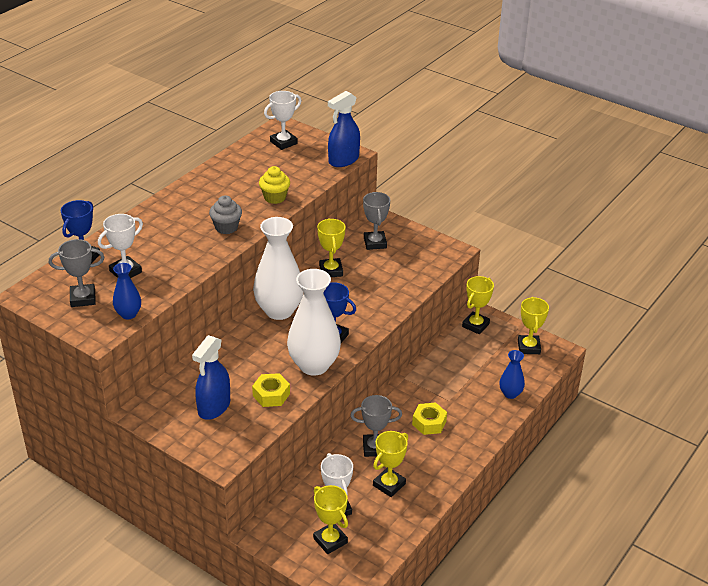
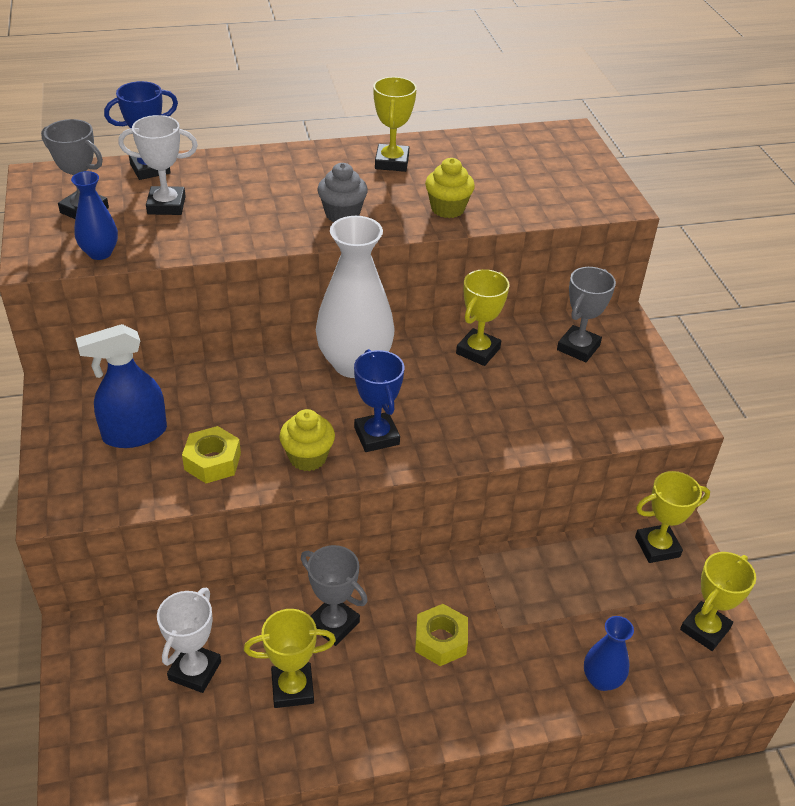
camera: 40 degrees right, 5 degrees up
white trophy [264,91,301,150] -> none
white vase [287,269,341,376] -> yellow cupcake [279,409,335,471]
yellow trophy [313,485,348,554] -> yellow trophy moved to [373,77,417,172]
blue spray bottle [328,91,360,167] -> none

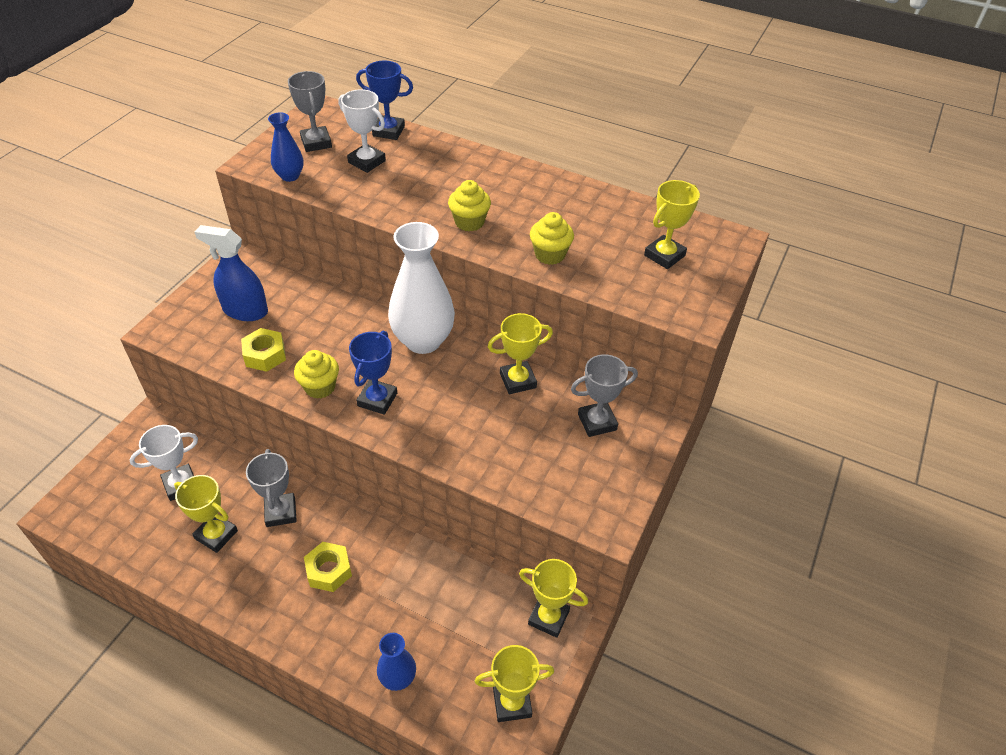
camera: 40 degrees right, 5 degrees up
grey cupcake [318,163,368,222] -> yellow cupcake [448,180,491,231]
yellow trophy [373,77,417,172] -> yellow trophy moved to [644,180,700,269]

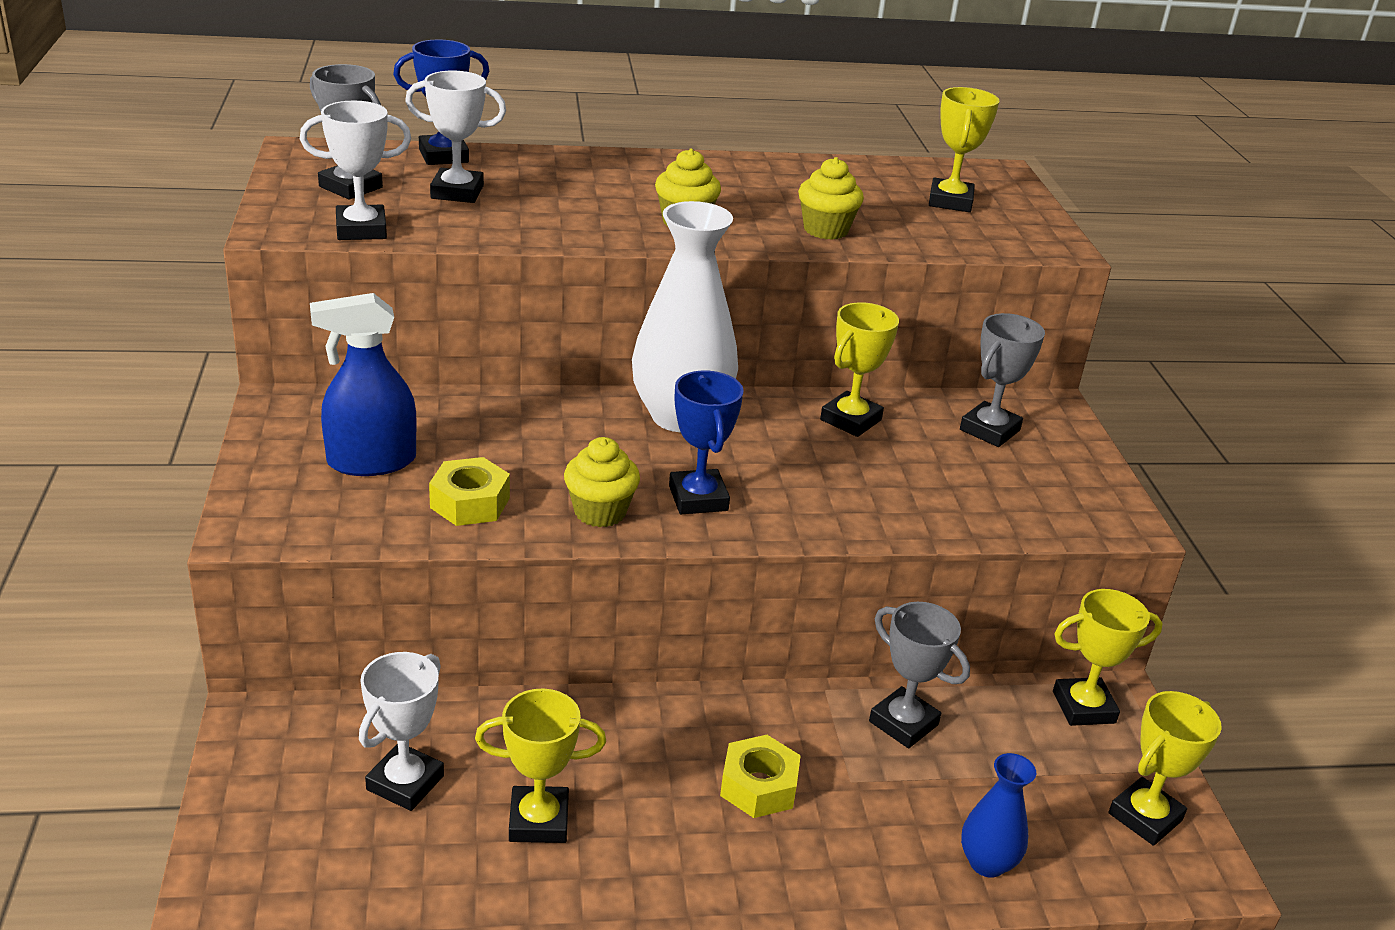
camera: 35 degrees left, 15 degrees down
grey trophy [246,449,297,527] -> grey trophy moved to [869,602,970,748]
blue vase [268,112,304,182] -> white trophy [300,100,411,240]

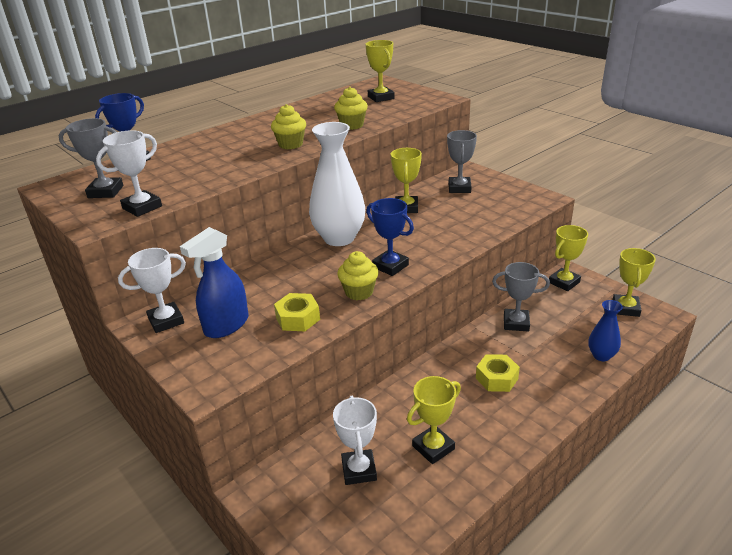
camera: 30 degrees left, 0 degrees up
white trophy [405,71,506,203] -> white trophy moved to [118,248,186,333]

